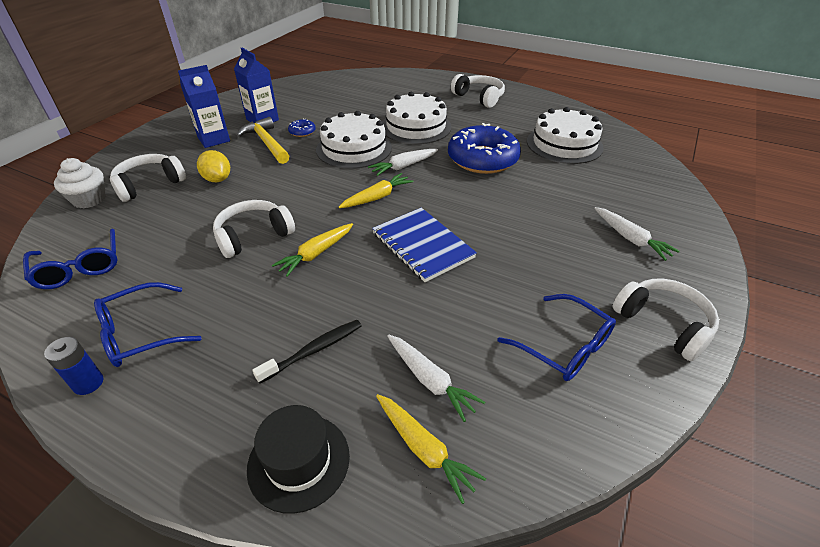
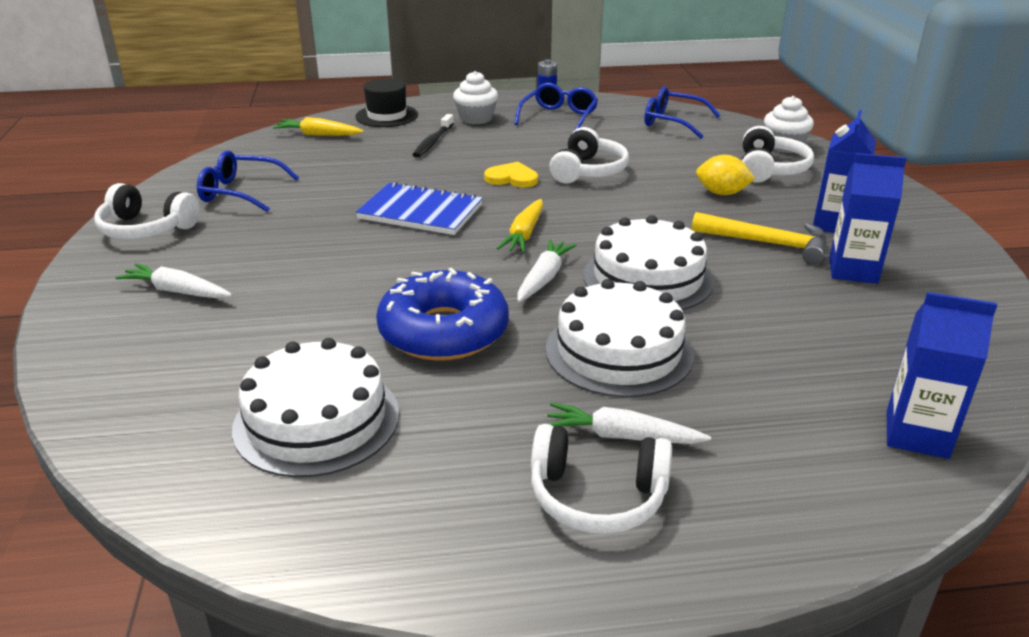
camera: 145 degrees right, 10 degrees down
yellow carrot [272,223,353,277] -> yellow heart [484,162,538,187]
blue donut [288,118,316,137] -> none
white carrot [387,335,485,422] -> white carrot moved to [547,403,711,444]
none -> white cupcake [453,71,498,125]
none -> blue carton [887,292,997,459]

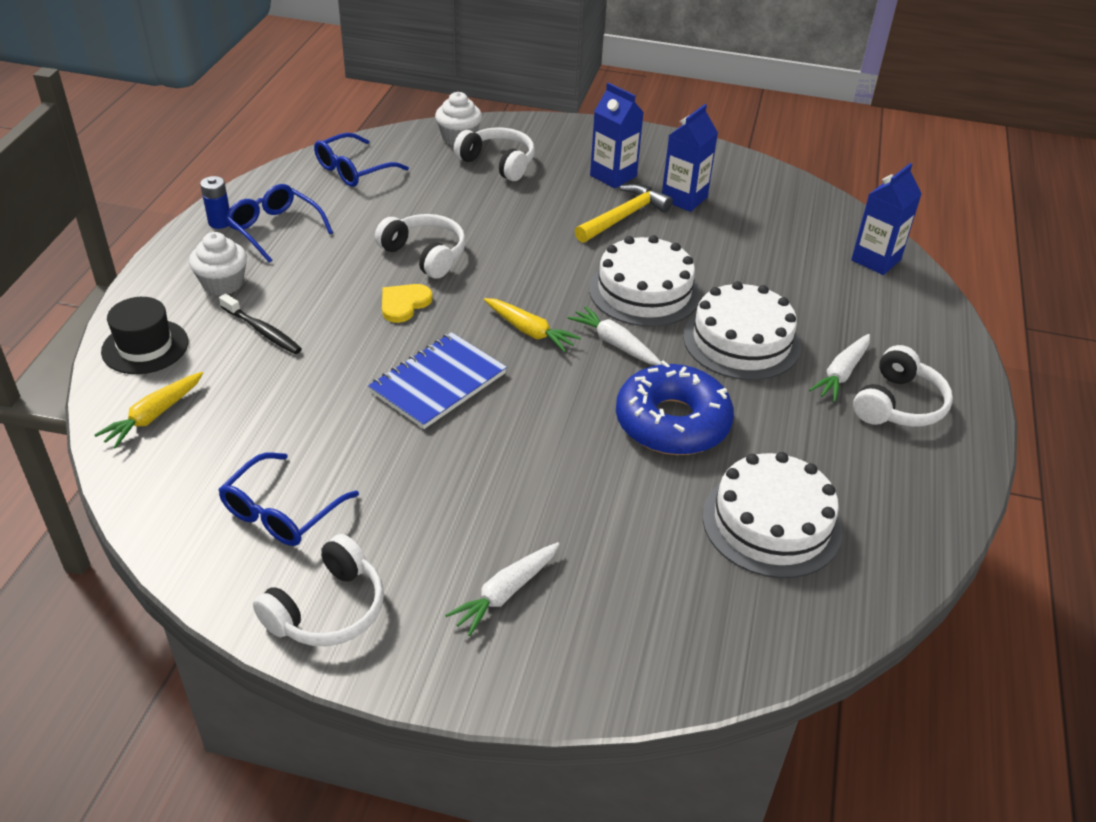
camera: 70 degrees left, 10 degrees up
yellow lemon [696,155,755,195] -> none

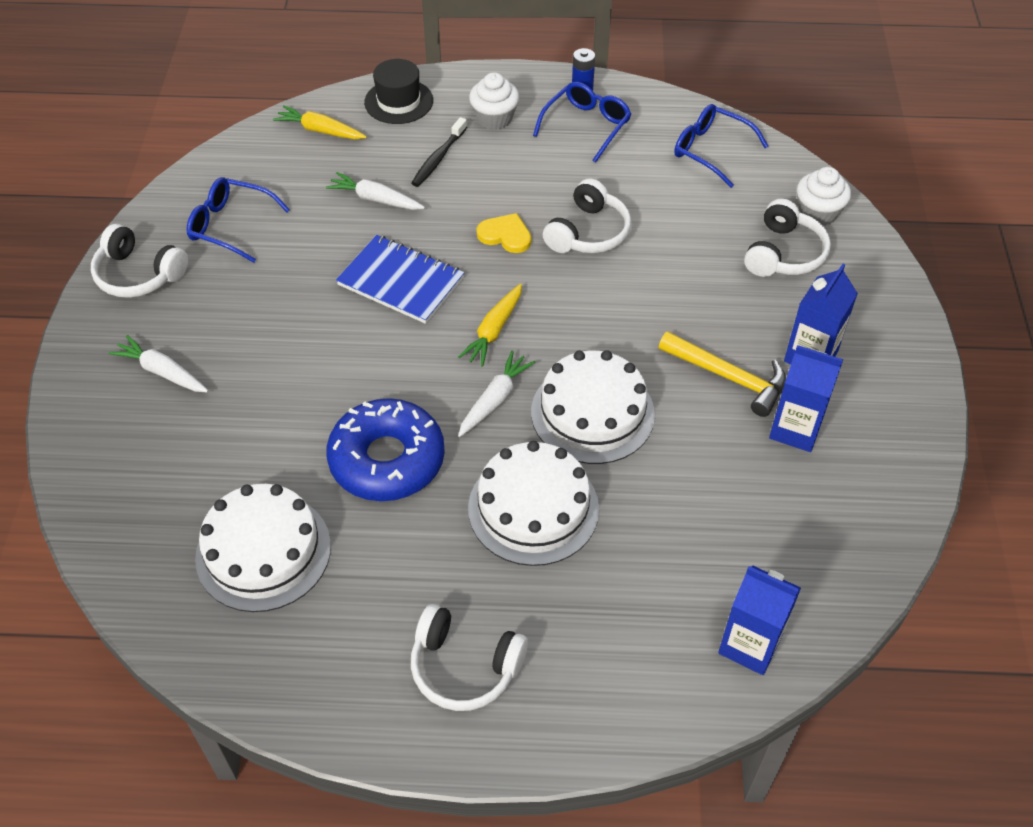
camera: 80 degrees right, 10 degrees up
white carrot [809,334,870,402] -> white carrot moved to [326,172,425,210]

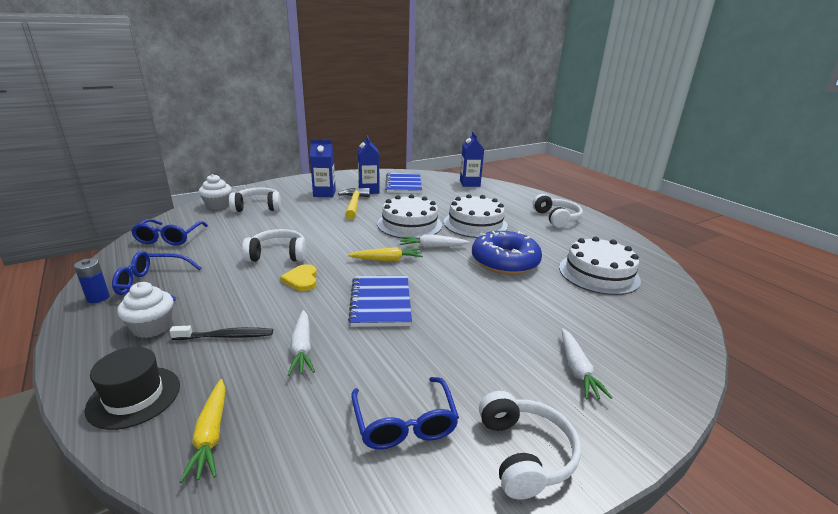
camera: 125 degrees left, 25 degrees down
none -> blue notebook [385,173,422,193]

